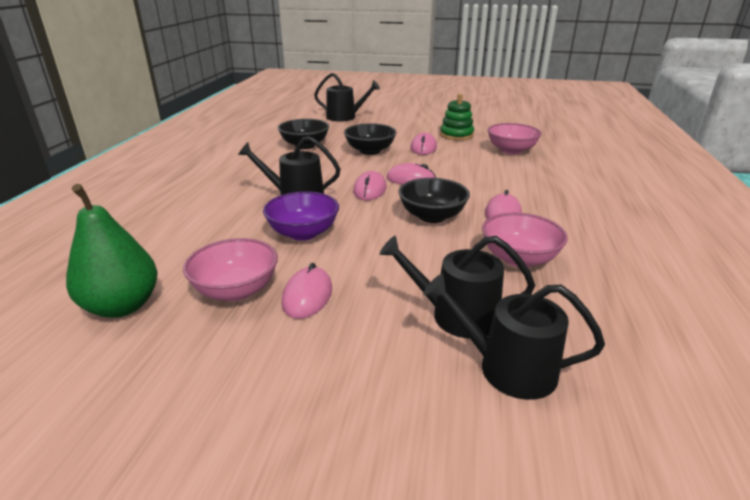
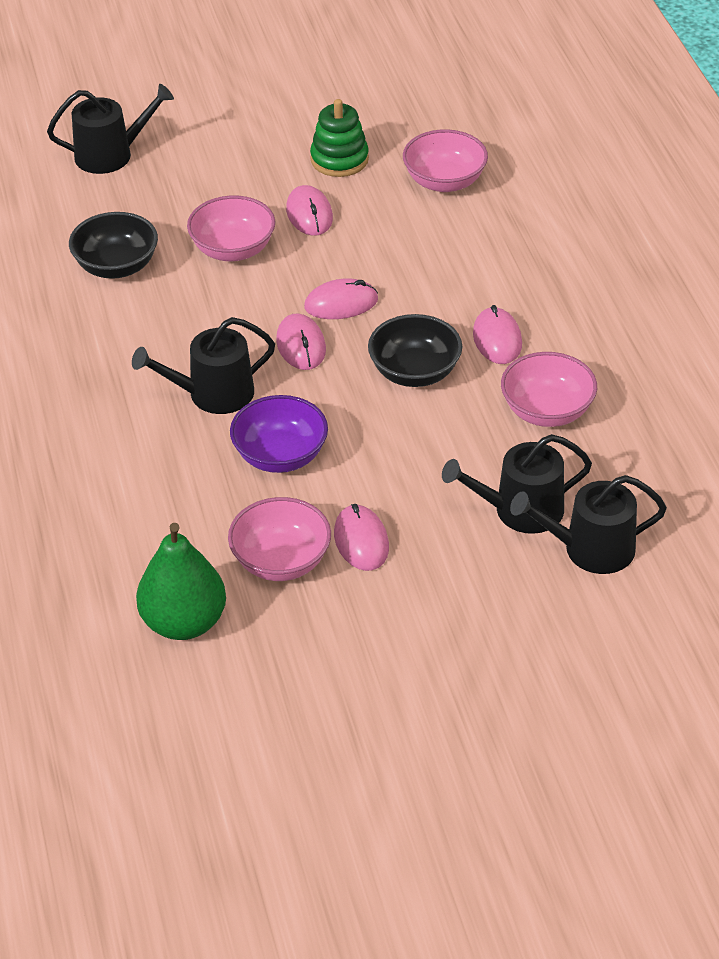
camera: 25 degrees left, 15 degrees up
black bowl [344,123,396,155] -> pink bowl [187,196,275,261]

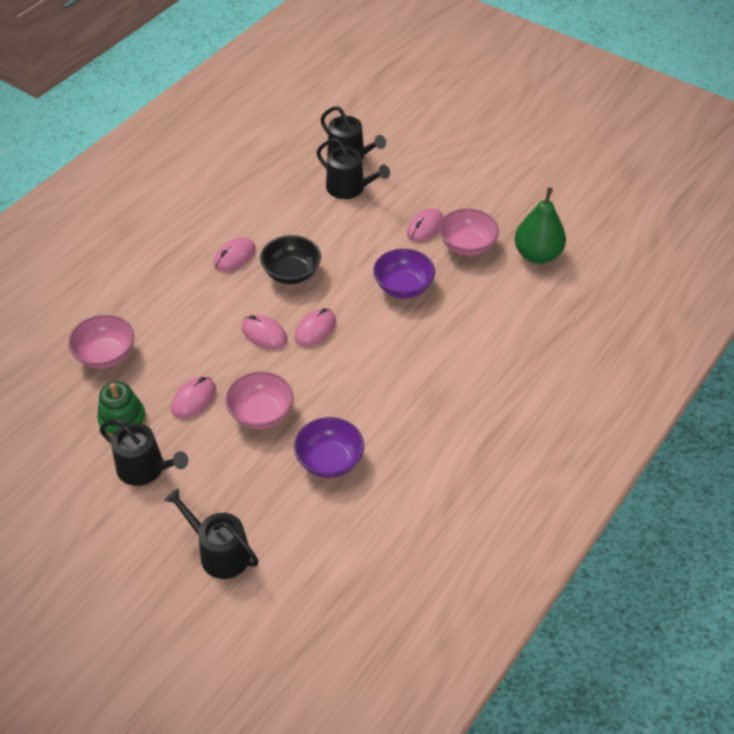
camera: 130 degrees left, 5 degrees up
black bowl [69,212,158,279] -> purple bowl [294,417,364,478]
black watering can [132,317,275,414] -> black watering can moved to [100,419,188,486]
pink bowl [501,352,597,427] -> none

